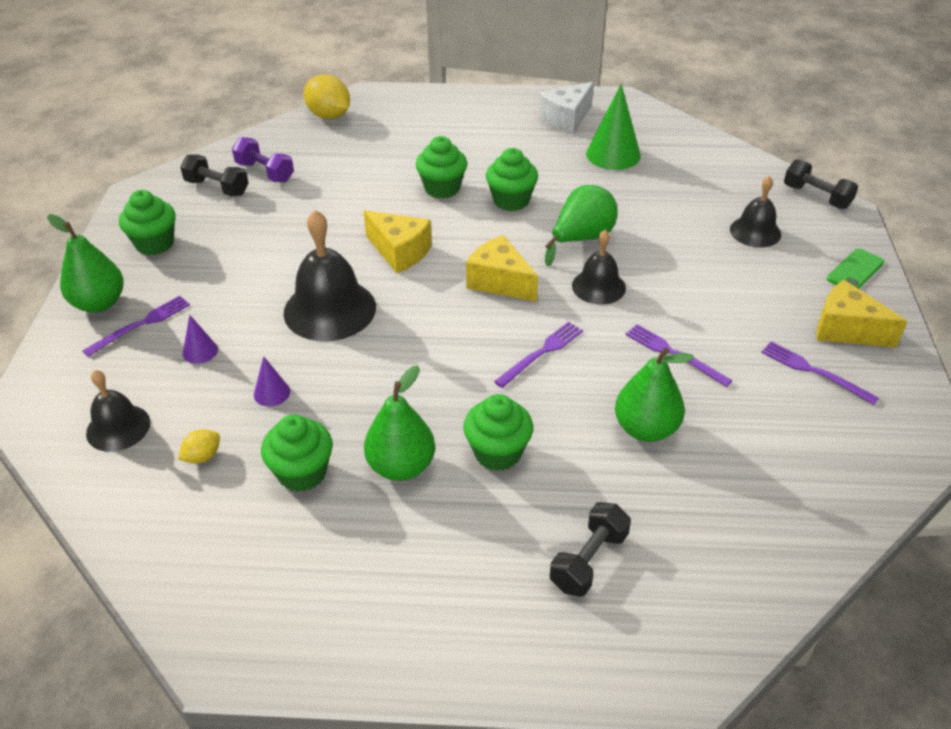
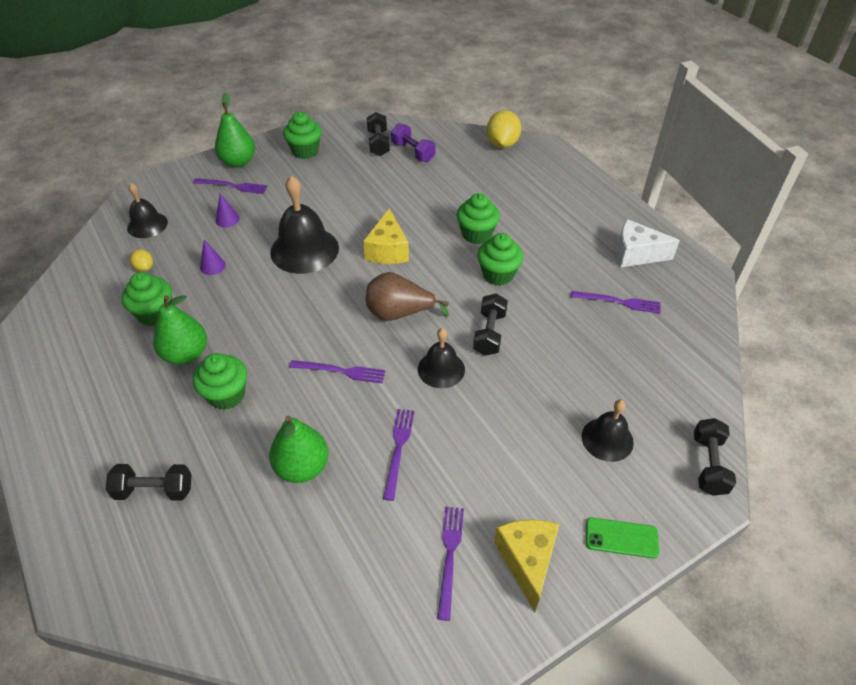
camera: 55 degrees right, 5 degrees up
yellow lemon [179,429,220,464] -> yellow lemon turned 45 degrees clockwise [130,249,153,272]
purple dumbbell [232,137,294,182] -> purple dumbbell turned 45 degrees counterclockwise [391,123,435,162]
yellow cheese [466,235,538,302] -> brown pear [366,272,449,321]
green pear [545,185,617,266] -> black dumbbell [473,294,508,356]
green cone [586,84,641,170] -> purple fork [571,291,660,314]

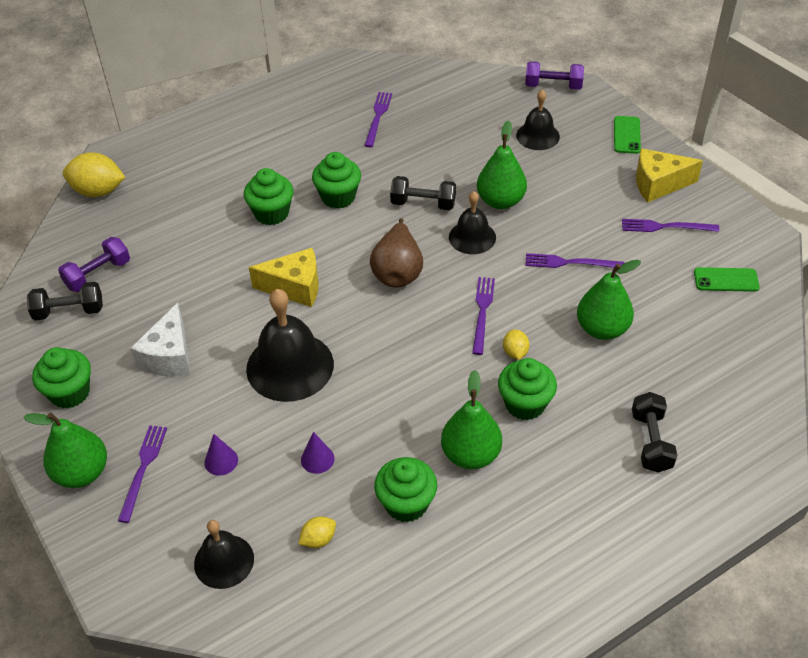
camera: 90 degrees left, 0 degrees up
white cheese [617,219,680,267] -> white cheese moved to [131,303,191,377]
black dumbbell [694,418,736,496] -> purple dumbbell [525,61,584,90]
none -> green pear [477,120,527,209]
none -> yellow lemon [503,329,529,360]
none -> green phone [694,267,760,292]

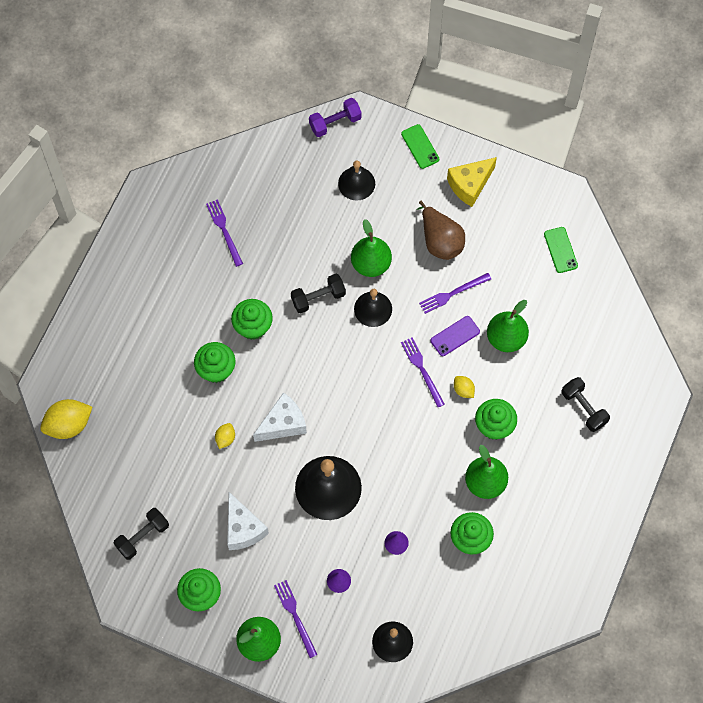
camera: 35 degrees left, 20 degrees up
purple dumbbell [58,237,130,292] -> none
yellow cheese [249,248,319,307] -> white cheese [253,392,307,442]
yellow lemon [299,516,336,548] -> yellow lemon moved to [215,423,235,449]
brown pear [370,218,423,288] -> brown pear moved to [416,201,465,260]
purple fork [622,219,719,232] -> none
green phone [694,267,760,292] -> green phone turned 75 degrees counterclockwise [544,227,578,273]
none -> purple phone [430,316,480,356]

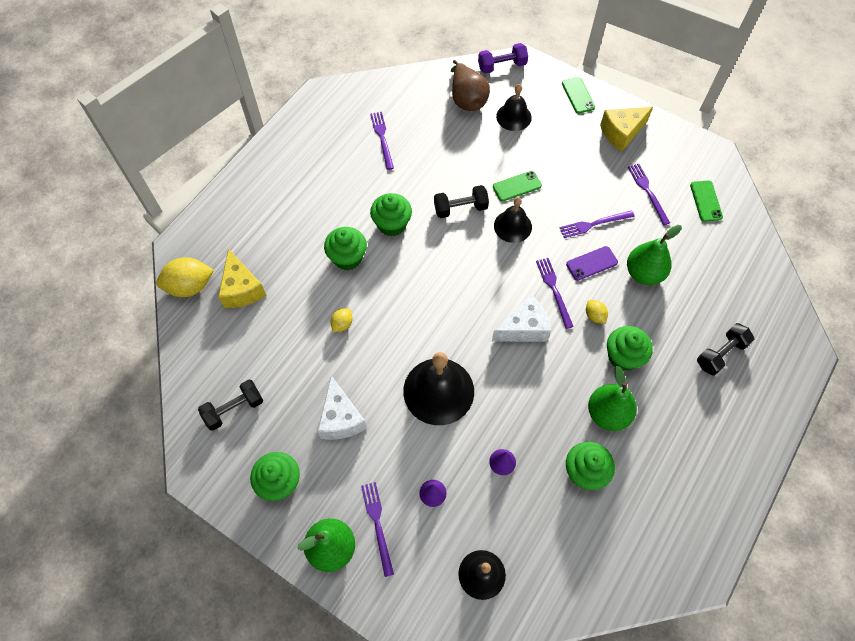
camera: 10 degrees right, 5 degrees down
white cheese [253,392,307,442] -> white cheese moved to [492,294,551,342]
green pear [351,219,392,277] -> green phone [493,171,542,201]
brown pear [416,201,465,260] -> brown pear moved to [451,60,490,111]
black dumbbell [562,377,610,432] -> black dumbbell turned 75 degrees clockwise [697,323,754,376]
none -> yellow cheese [218,249,266,308]
none -> purple fork [628,164,670,225]

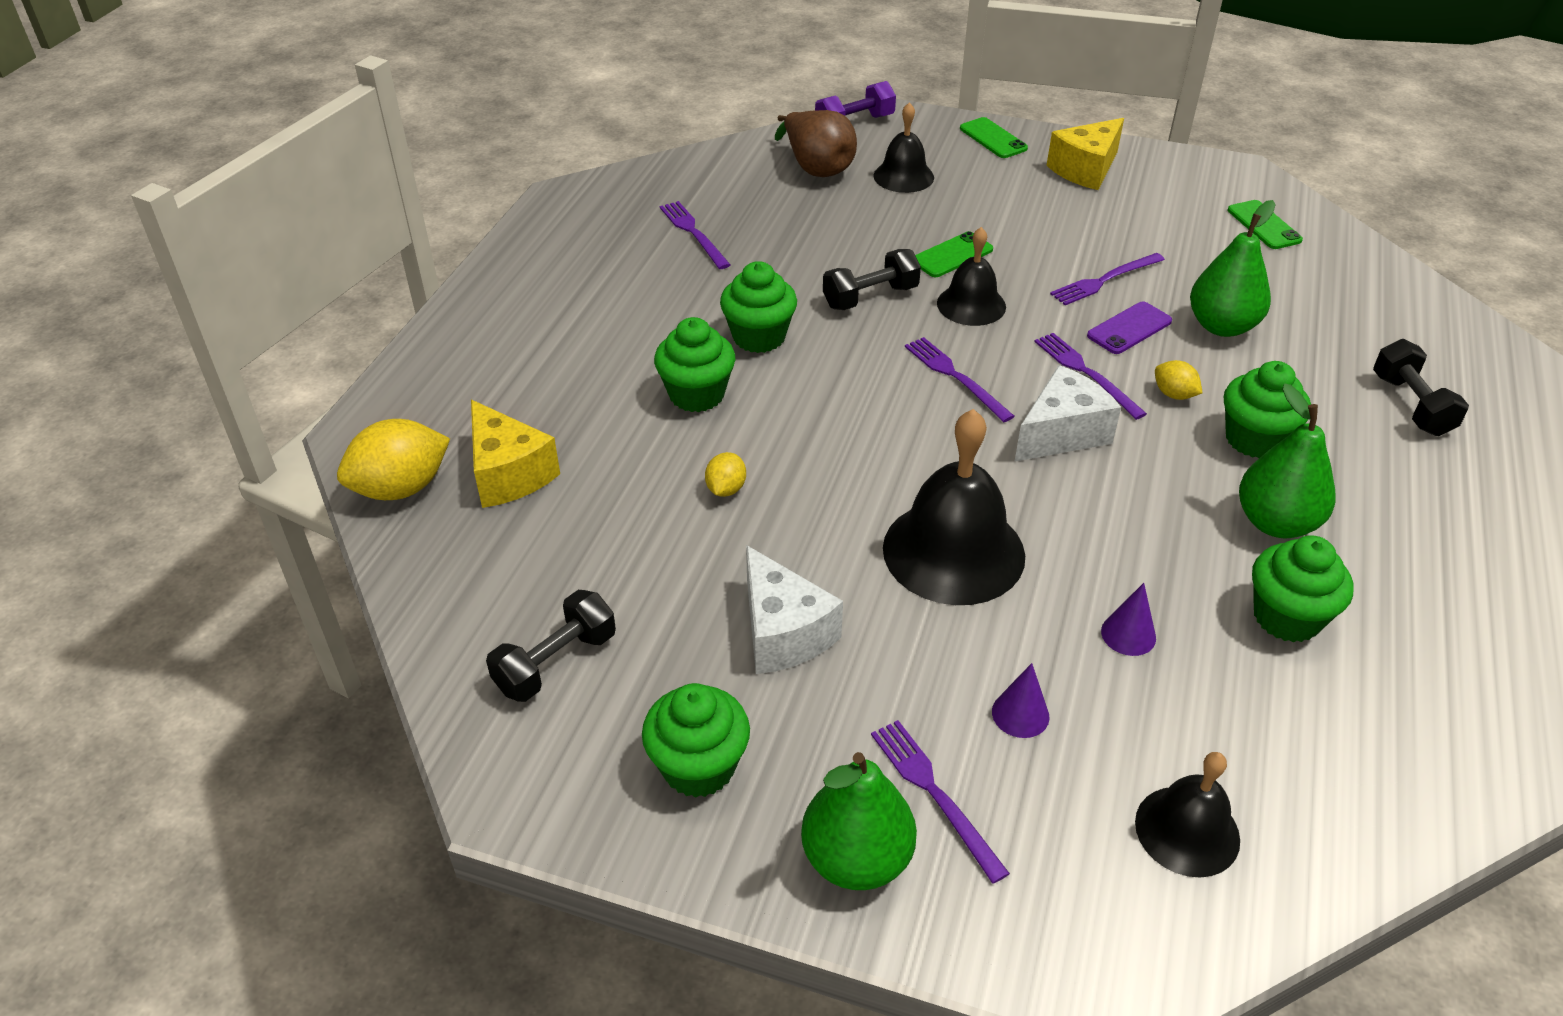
camera: 15 degrees left, 20 degrees down
purple fork [628,164,670,225] -> purple fork moved to [905,337,1015,422]
black dumbbell [697,323,754,376] -> black dumbbell turned 45 degrees counterclockwise [1373,339,1469,436]

